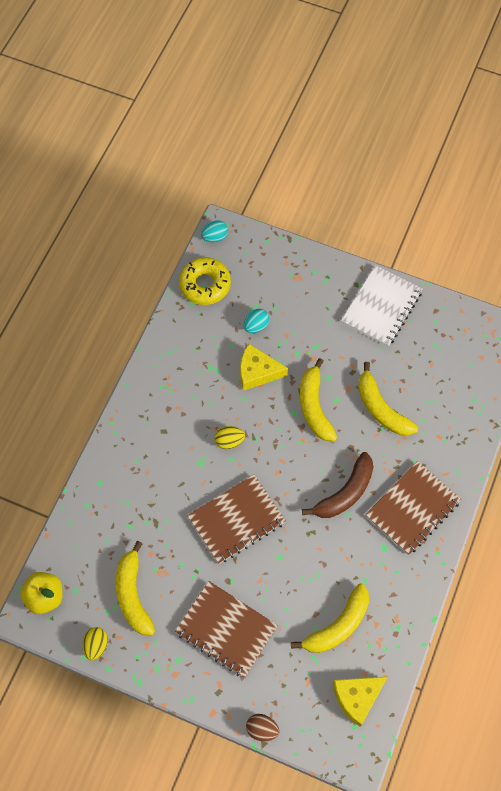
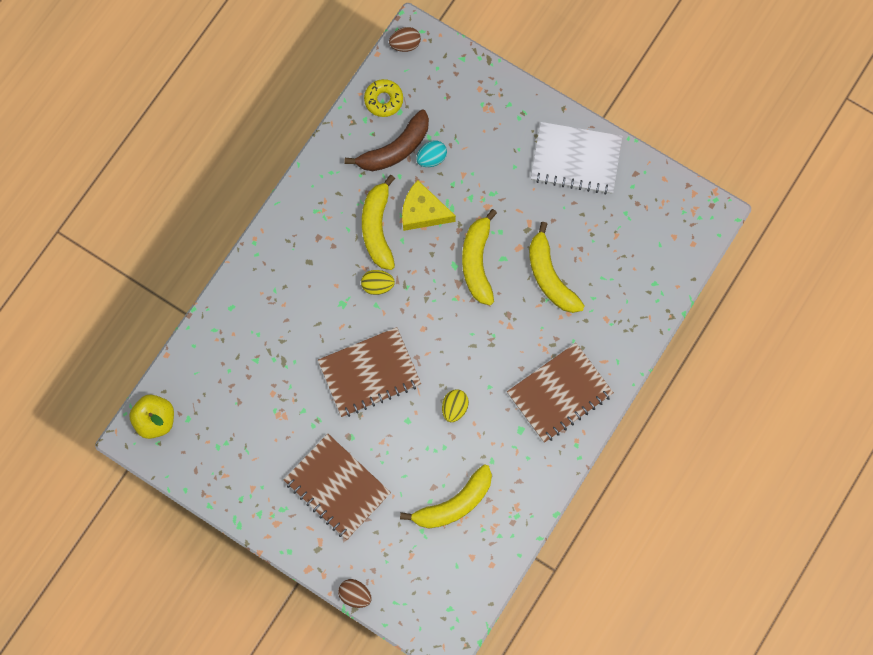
camera: 10 degrees right, 10 degrees up
yellow egg [82,627,108,661] -> yellow egg moved to [442,390,469,422]
yellow banana [116,541,155,635] -> yellow banana moved to [362,175,395,270]
yellow donut [179,257,231,305] -> yellow donut [364,79,403,117], size x0.67
turquoise egg [201,220,228,242] -> brown egg [389,27,421,52]
brown banana [302,452,373,518] -> brown banana moved to [344,109,429,171]
yellow cheese [333,676,388,727] -> none
white notebook [341,265,423,347] -> white notebook turned 60 degrees clockwise [531,122,622,195]

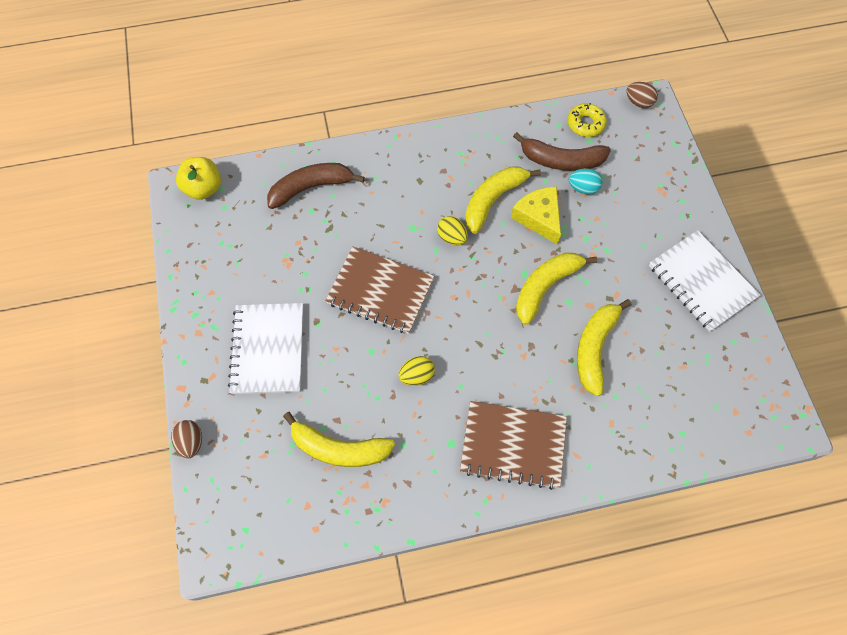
camera: 45 degrees right, 10 degrees down
brown notebook [284,434,391,540] -> white notebook [228,303,303,394]
none -> brown banana [267,163,365,209]

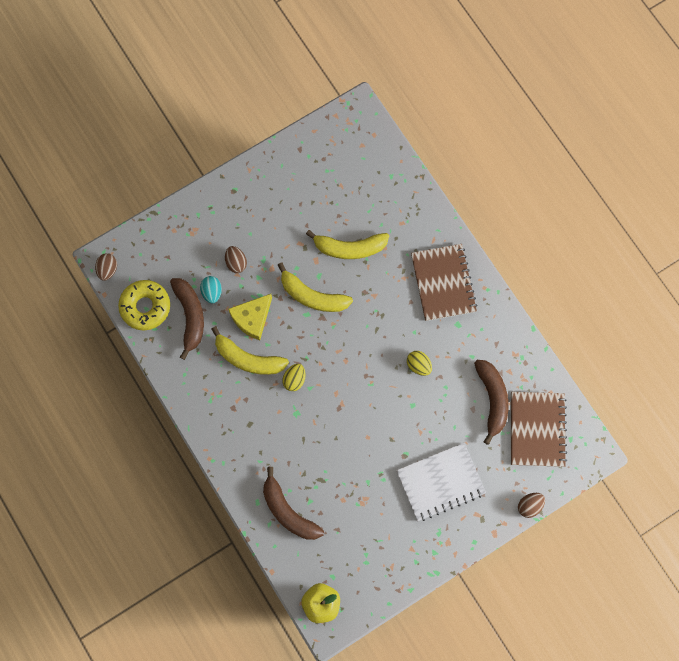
camera: 110 degrees left, 10 degrees up
yellow banana [283,412,395,467] -> brown banana [474,360,508,445]
brown notebook [325,246,434,334] -> brown notebook moved to [511,392,567,467]
yellow donut [567,103,607,137] -> yellow donut [118,280,170,331], size x1.50
white notebook [649,230,760,332] -> none
none -> brown egg [225,246,247,273]

